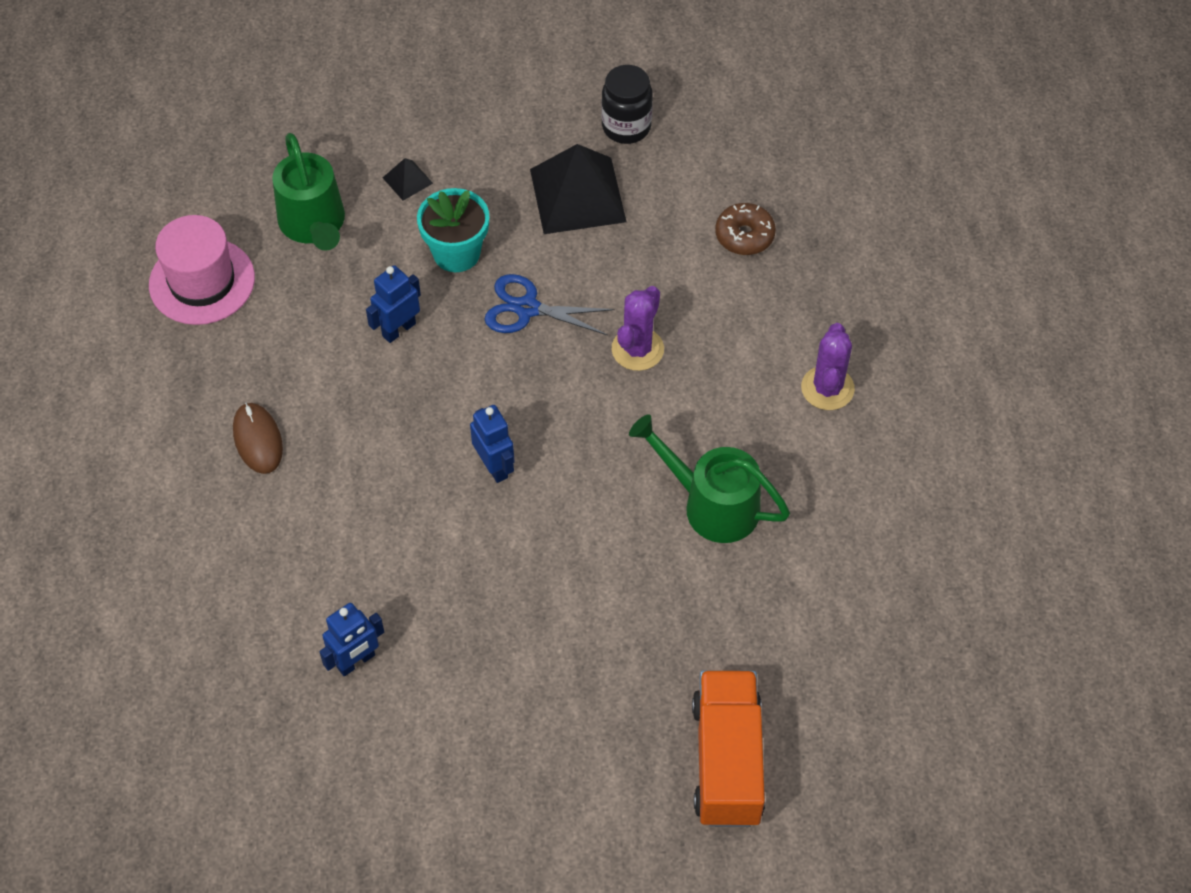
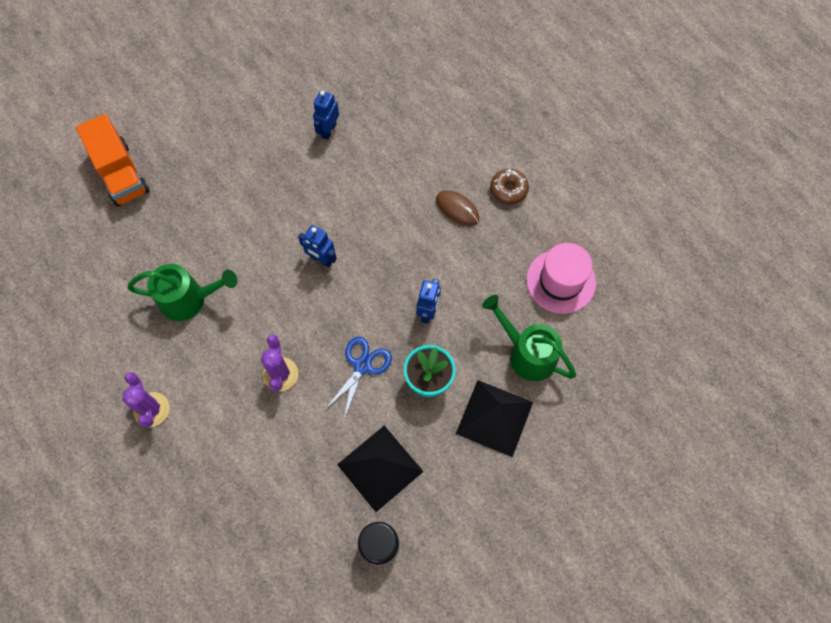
camera: 150 degrees right, 10 degrees up
black pyramid [383,158,433,201] -> black pyramid [456,380,533,457], size x2.26
blue scissors [485,274,615,335] -> blue scissors turned 45 degrees counterclockwise [324,337,392,422]
brown donut [715,203,776,255] -> brown donut moved to [490,169,529,204]

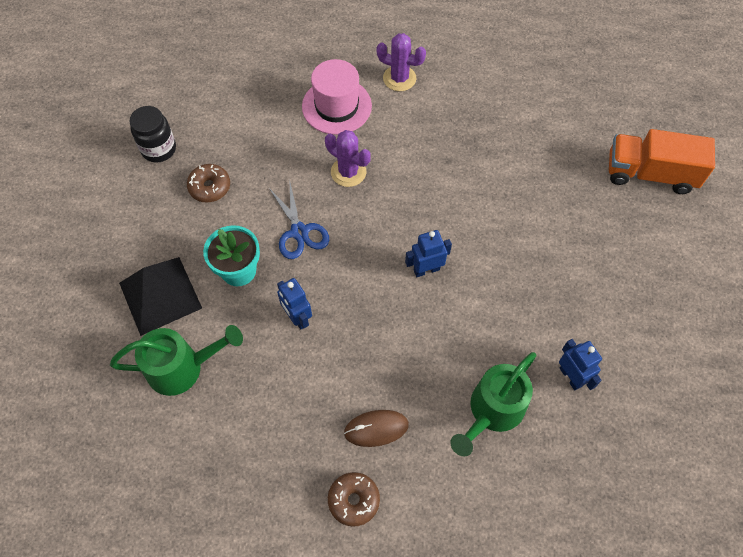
camera: 130 degrees right, 5 degrees down
green watering can [127,264,237,321] -> green watering can moved to [450,352,537,457]
black pyramid [337,425,424,512] -> brown donut [187,164,230,203]
pink hat [526,243,596,314] -> pink hat moved to [302,59,372,135]

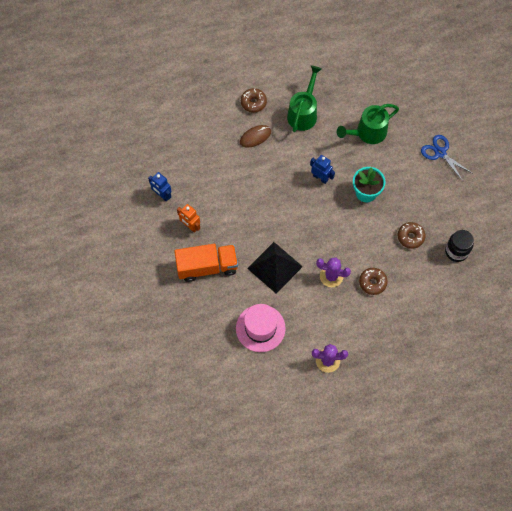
camera: 160 degrees right, 5 degrees up
black pyramid [119,257,202,336] -> black pyramid moved to [247,242,303,294]
blue scissors [268,179,329,259] -> blue scissors moved to [421,135,472,181]
pink hat [302,59,372,135] -> pink hat moved to [236,304,286,352]
blue robot [405,230,452,277] -> none
green watering can [450,352,537,457] -> green watering can moved to [287,66,322,132]
orange truck [609,129,715,194] -> orange truck moved to [174,244,238,282]
none -> orange robot [177,204,200,233]
none -> brown donut [359,268,388,295]

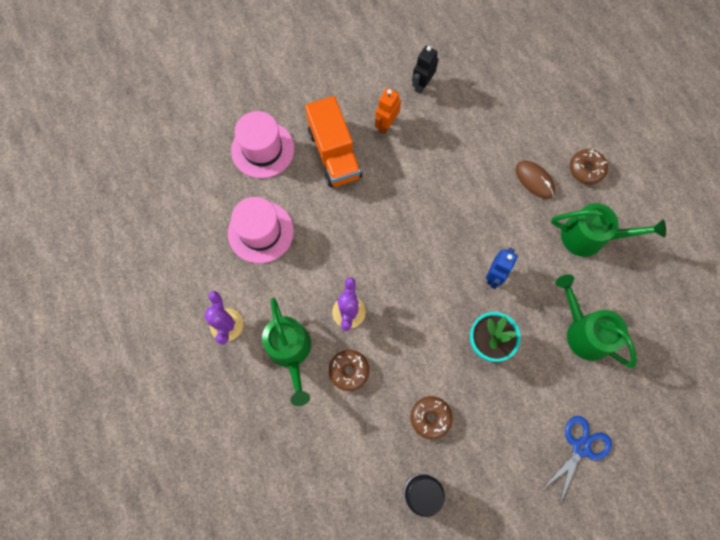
camera: 80 degrees right, 5 degrees up
blue robot [148,172,172,201] -> black robot [412,46,439,94]
black pyramid [247,242,303,294] -> none
none -> pink hat [231,111,294,178]
none -> green watering can [262,298,311,406]

